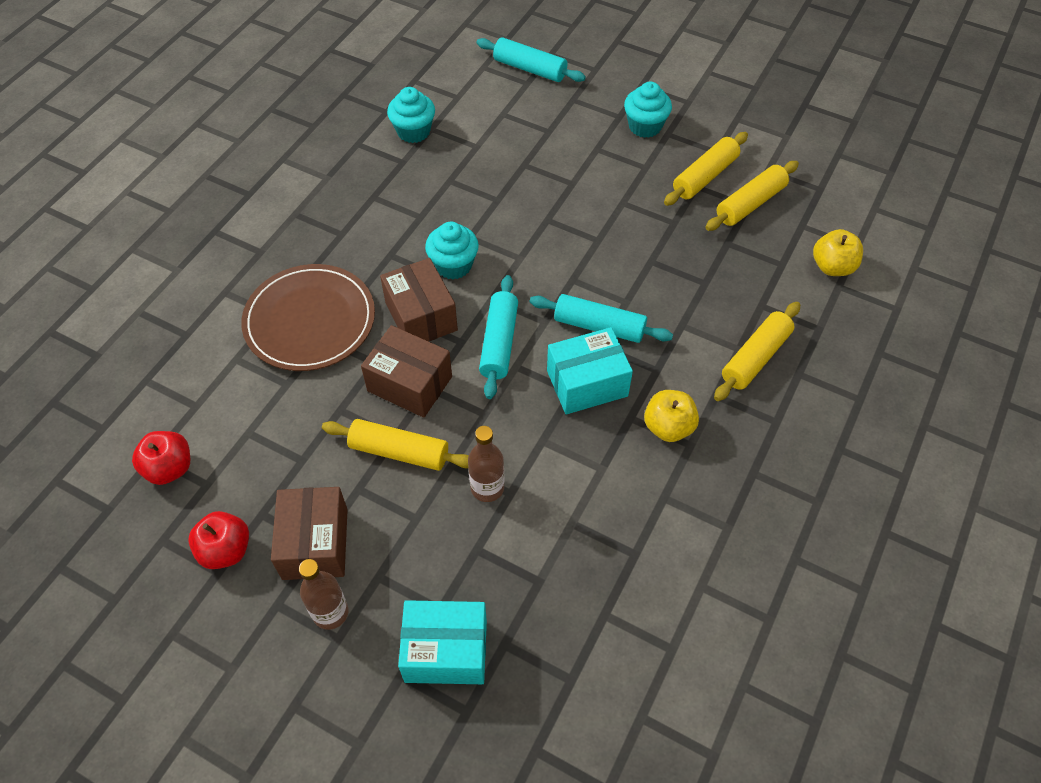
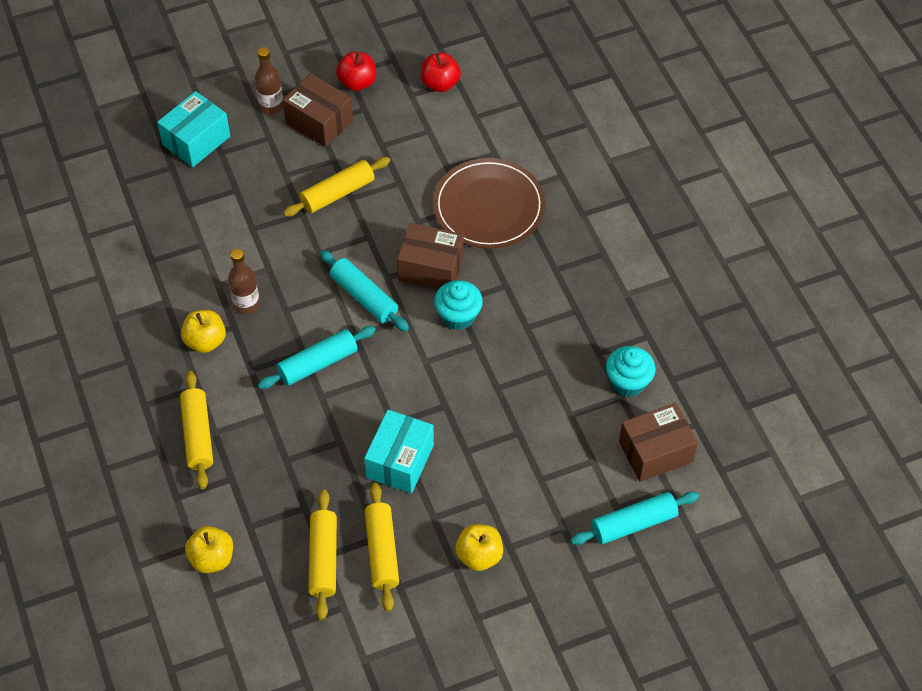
camera: 130 degrees right, 0 degrees up
brown box [361,325,452,418] -> brown box moved to [619,403,698,482]
brown bottle [468,426,504,502] -> brown bottle moved to [228,249,260,314]
turquoise box [547,327,633,414] -> turquoise box moved to [364,410,434,493]
turquoise cupcake [624,82,672,138] -> yellow apple [455,524,503,571]

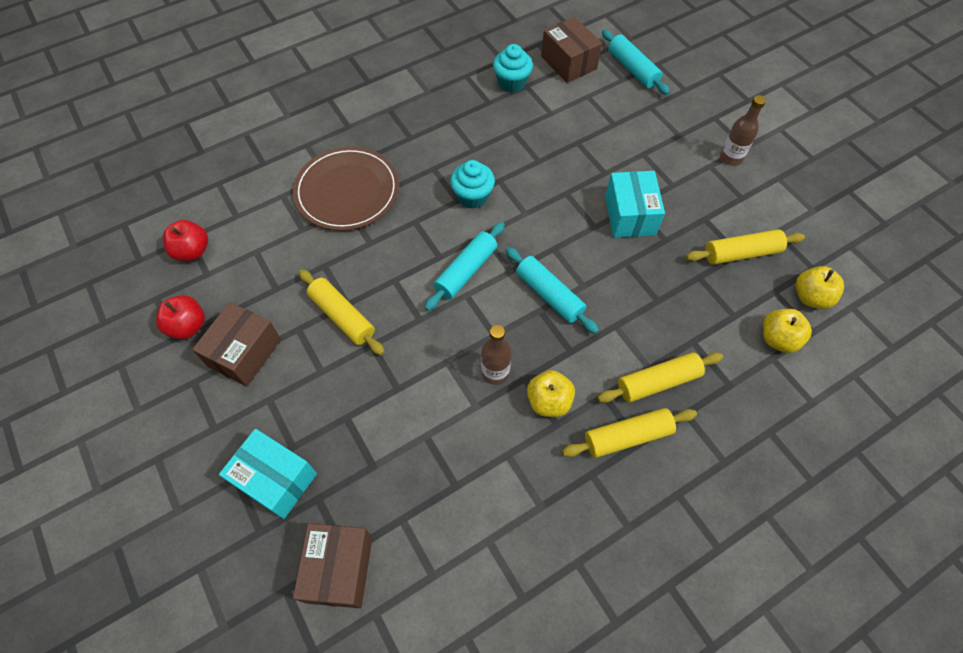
camera: 100 degrees left, 5 degrees up
brown bottle [255,47,283,115] -> brown bottle moved to [720,95,766,166]
turquoise box [364,410,434,493] -> turquoise box turned 75 degrees clockwise [605,171,665,238]
yellow rolling pin [365,483,399,612] -> yellow rolling pin moved to [562,408,697,458]
brown box [397,223,464,290] -> brown box moved to [293,523,373,608]
yellow apple [455,524,503,571] -> yellow apple moved to [796,266,844,309]

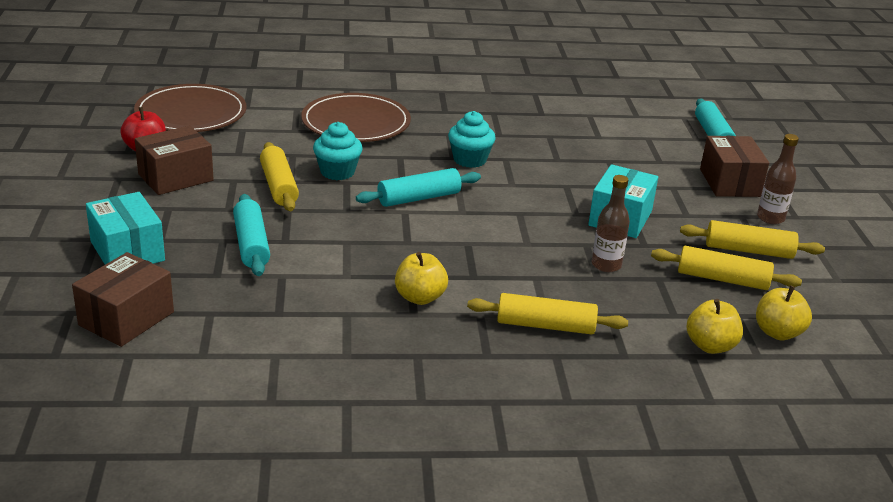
camera: 25 degrees right, 30 degrees down
red apple [163,220,208,261] -> brown plate [134,84,247,132]
brown bottle [481,325,511,385] -> brown bottle moved to [592,175,630,272]
turquoise cupcake [493,44,533,93] -> turquoise cupcake moved to [313,122,363,180]
turquoise rolling pin [506,247,599,334] -> turquoise rolling pin moved to [233,194,270,276]
brown box [541,17,602,83] -> brown box moved to [700,136,769,197]
yellow rolling pin [562,408,697,458] -> yellow rolling pin moved to [680,220,825,259]

